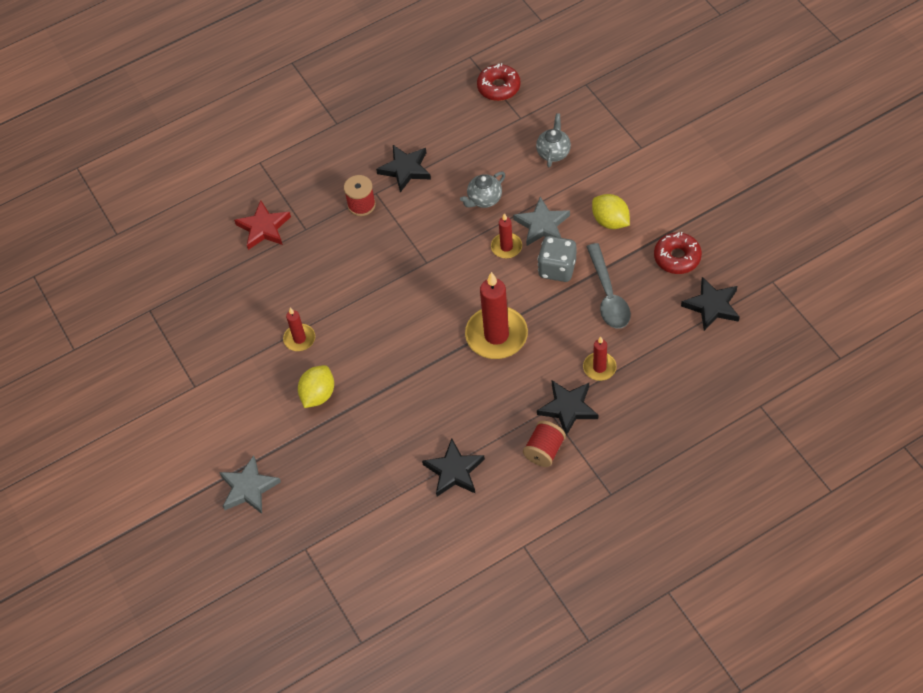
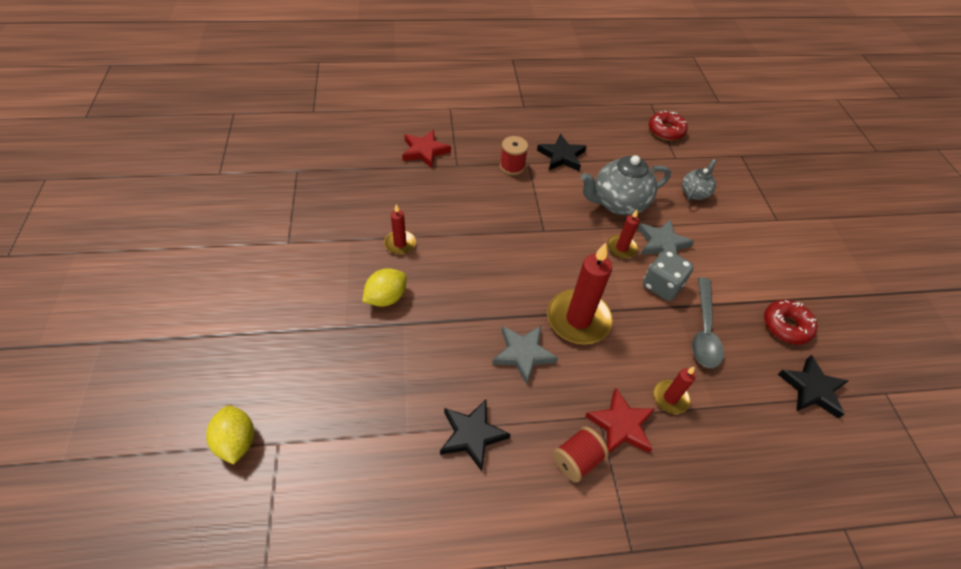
camera: 15 degrees right, 5 degrees down
grey star [219,455,281,514] -> grey star moved to [492,326,558,384]
grey teapot [460,172,505,208] -> grey teapot [581,155,671,215], size x1.81
black star [537,380,598,436] -> red star [585,388,655,453]
yellow lemon [592,194,630,229] -> yellow lemon moved to [206,405,254,464]

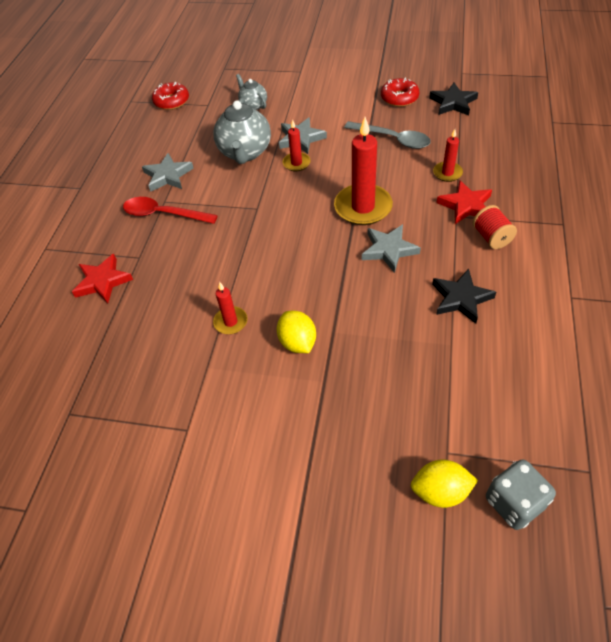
camera: 65 degrees left, 0 degrees up
red spool [500,136,528,175] -> red spoon [123,197,218,224]
black star [537,134,586,171] -> grey star [142,153,194,192]
grey dice [643,250,694,301] -> grey dice moved to [486,459,556,530]

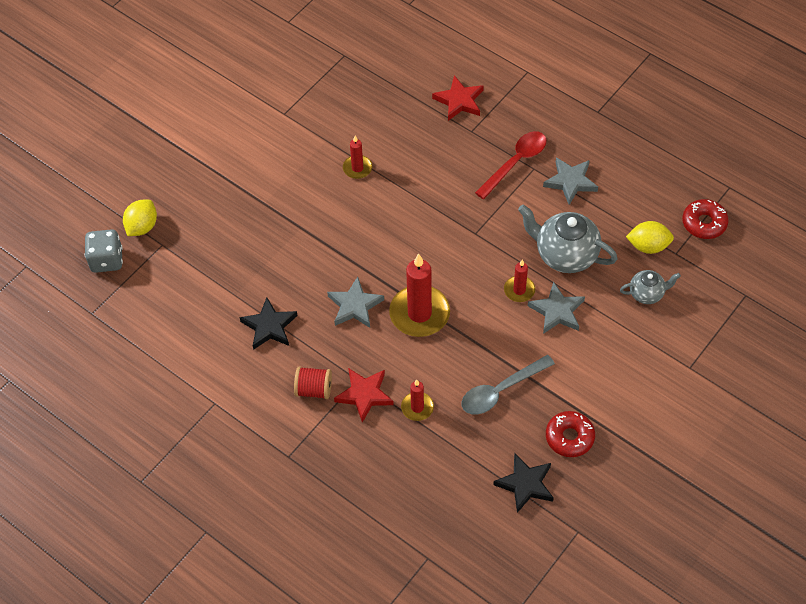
camera: 115 degrees right, 5 degrees up
yellow lemon [277,311,316,353] -> yellow lemon moved to [626,221,674,254]

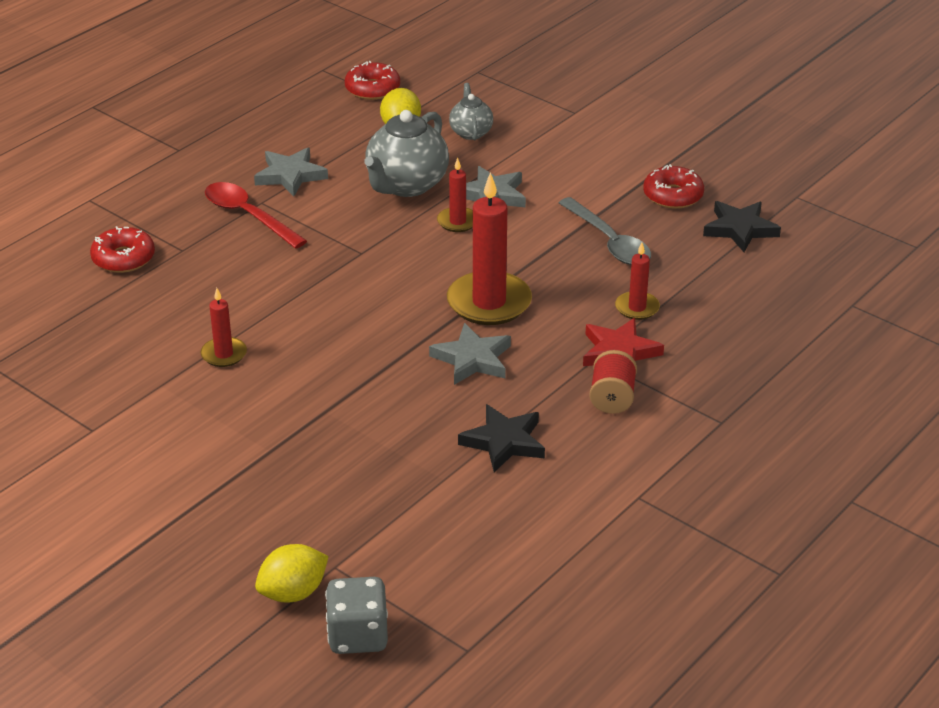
camera: 90 degrees left, 20 degrees down
yellow lemon [123,200,157,236] -> yellow lemon turned 60 degrees counterclockwise [255,544,329,602]
red star [432,75,484,121] -> red donut [90,226,155,273]

